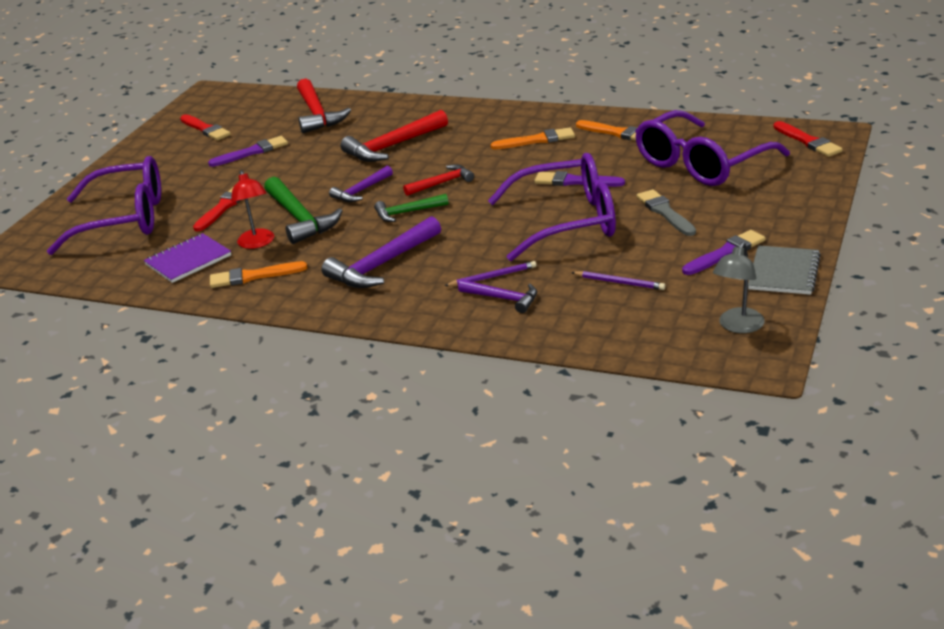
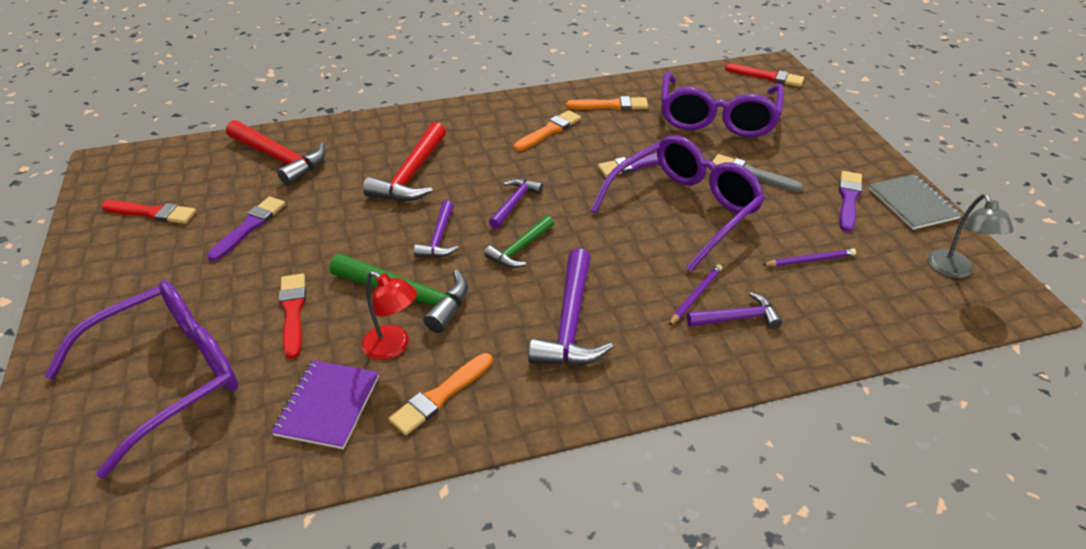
camera: 40 degrees left, 10 degrees up
red hammer [403,164,474,196] -> purple hammer [489,178,543,229]

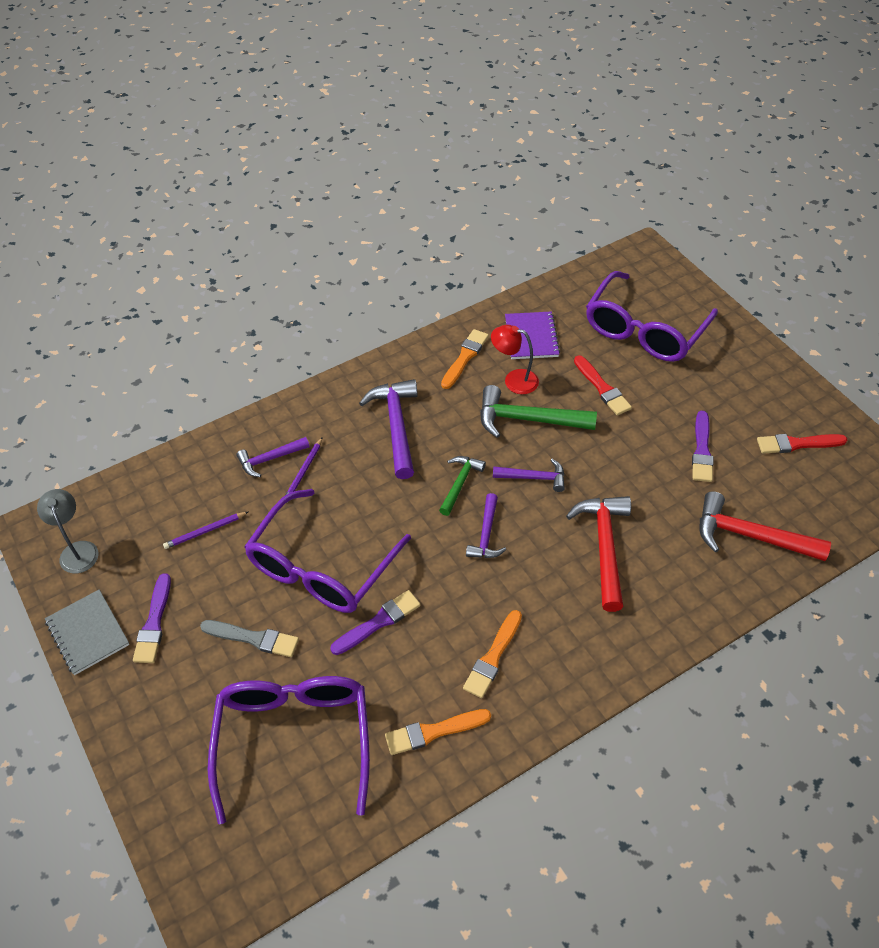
camera: 165 degrees right, 10 degrees up
purple hammer [414,200,458,258] -> purple hammer turned 105 degrees clockwise [493,459,565,492]
red brush [725,64,804,87] -> none

